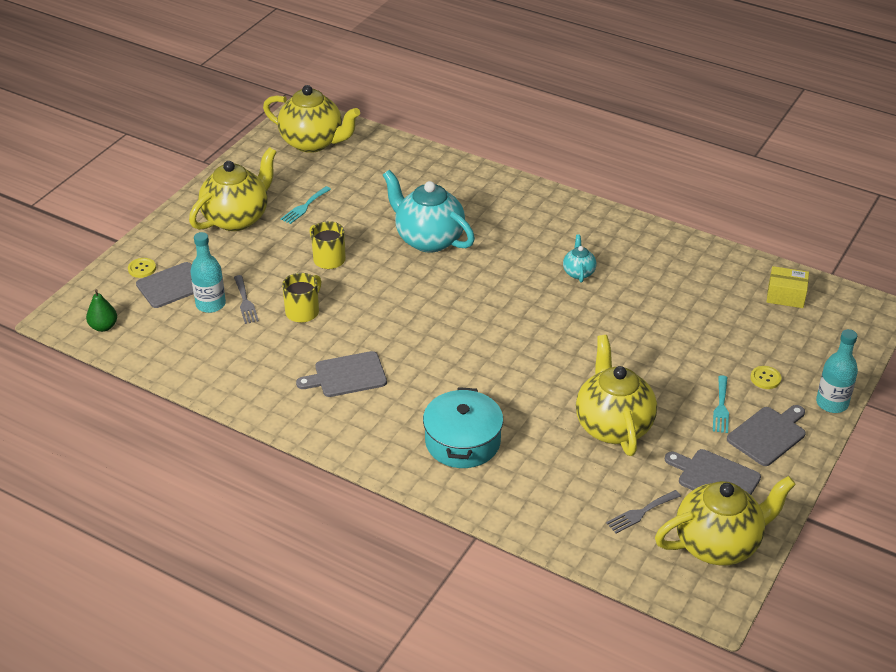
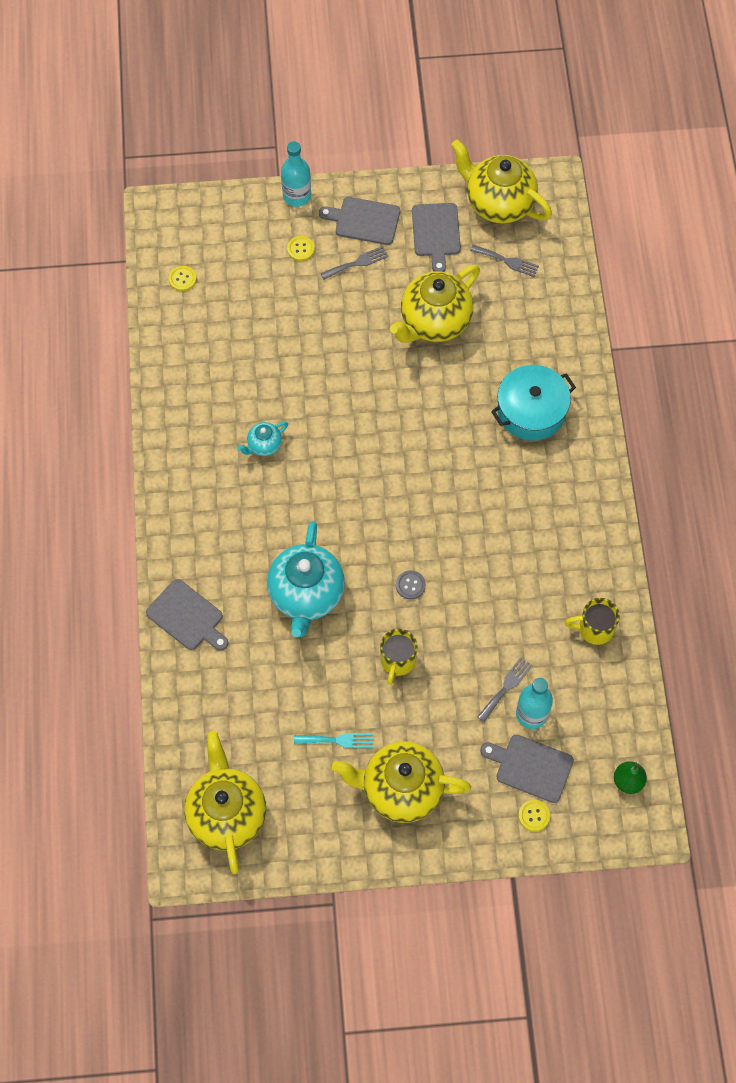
camera: 125 degrees left, 25 degrees up
yellow mug [282,273,321,323] -> yellow mug moved to [565,598,620,645]
grey cutting board [296,351,387,397] -> grey cutting board moved to [146,579,228,651]
turquoise fork [713,375,729,433] -> grey fork [320,246,389,280]
yellow box [766,266,809,308] -> yellow button [169,266,197,291]
none -> grey button [396,570,426,600]

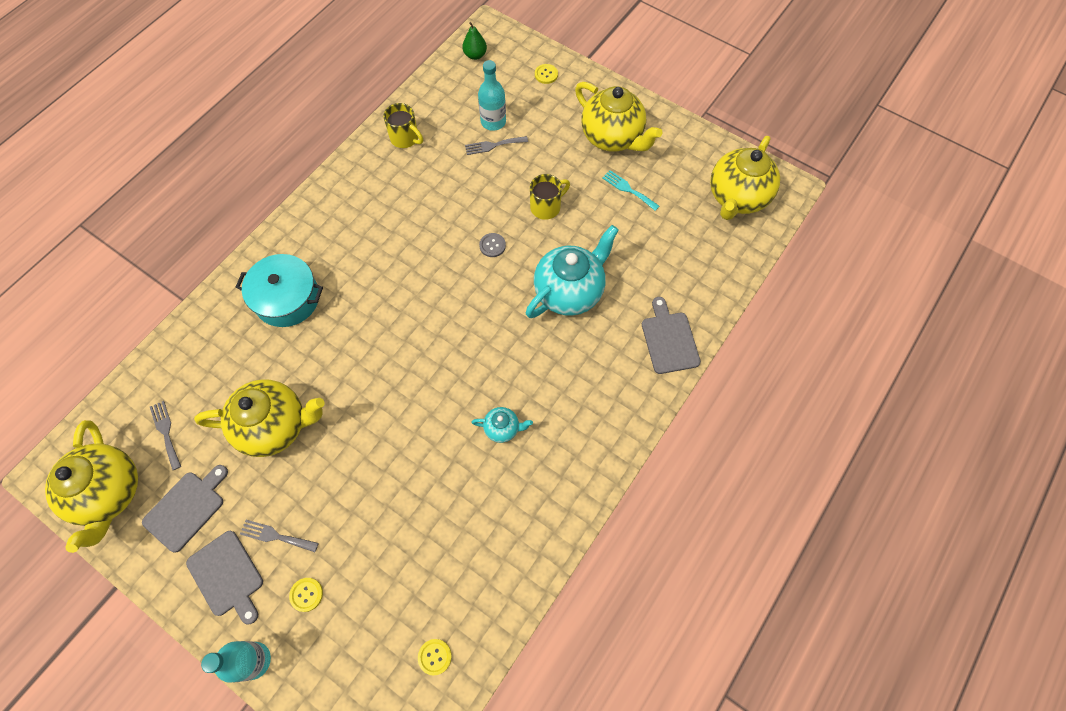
camera: 140 degrees left, 0 degrees up
grey cutting board [481,735,574,803] -> none

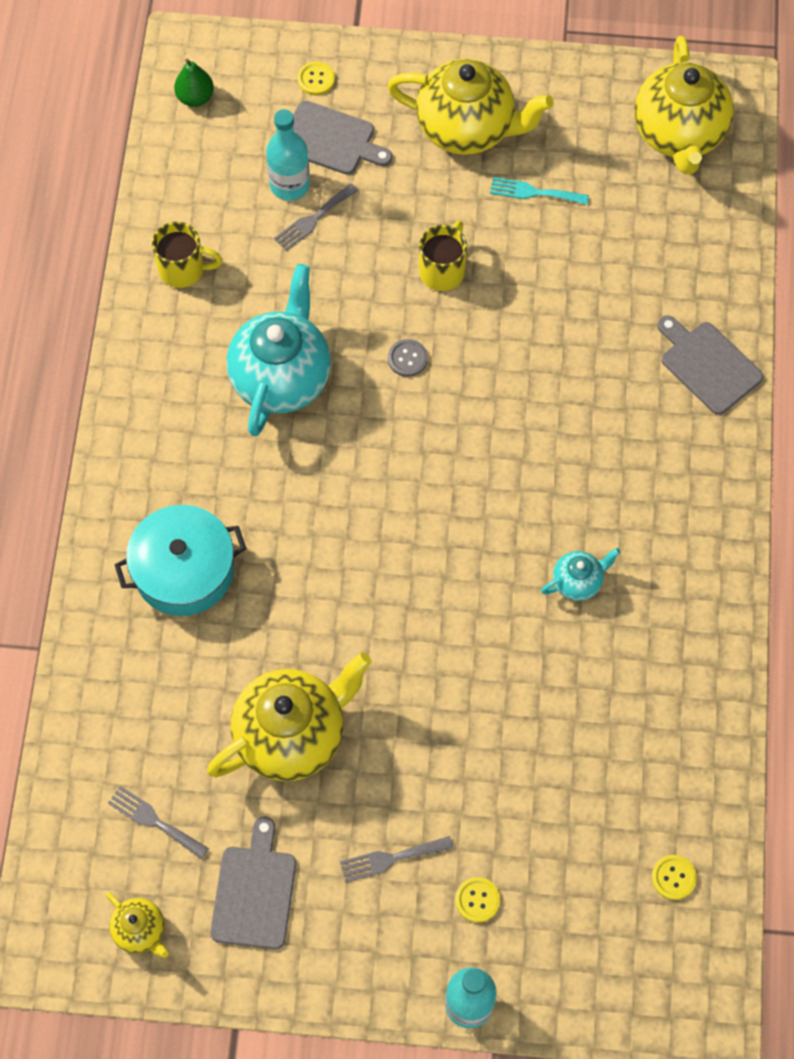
camera: 30 degrees left, 0 degrees up
yellow teapot [45,420,138,553] -> yellow teapot [106,892,168,958], size x0.47
grey cutting board [186,531,263,624] -> grey cutting board moved to [293,101,392,175]
turquoise teapot [526,225,619,318] -> turquoise teapot moved to [227,264,331,436]

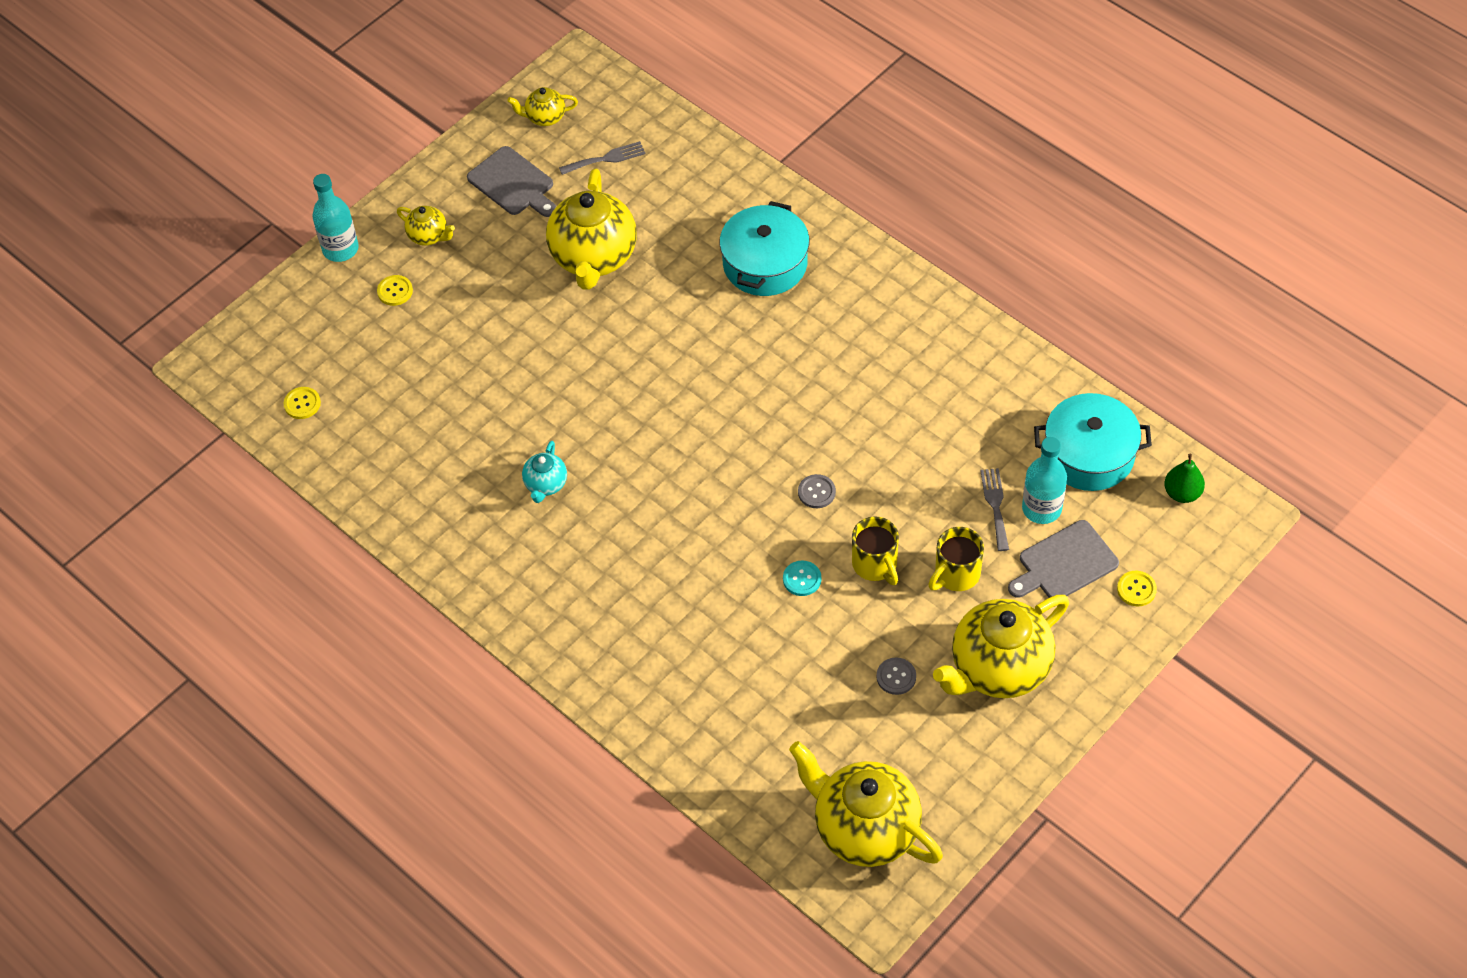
camera: 130 degrees right, 10 degrees down
yellow mug [152,222,223,288] -> yellow mug moved to [928,527,984,591]
turquoise teapot [227,264,331,436] -> none
grey fork [340,836,453,882] -> none
turquoise fork [490,177,589,205] -> grey button [876,658,916,695]
grey cutting board [657,315,763,415] -> none
none -> yellow teapot [397,206,455,246]
none -> turquoise button [783,561,821,596]
none -> turquoise pot [1034,393,1152,491]

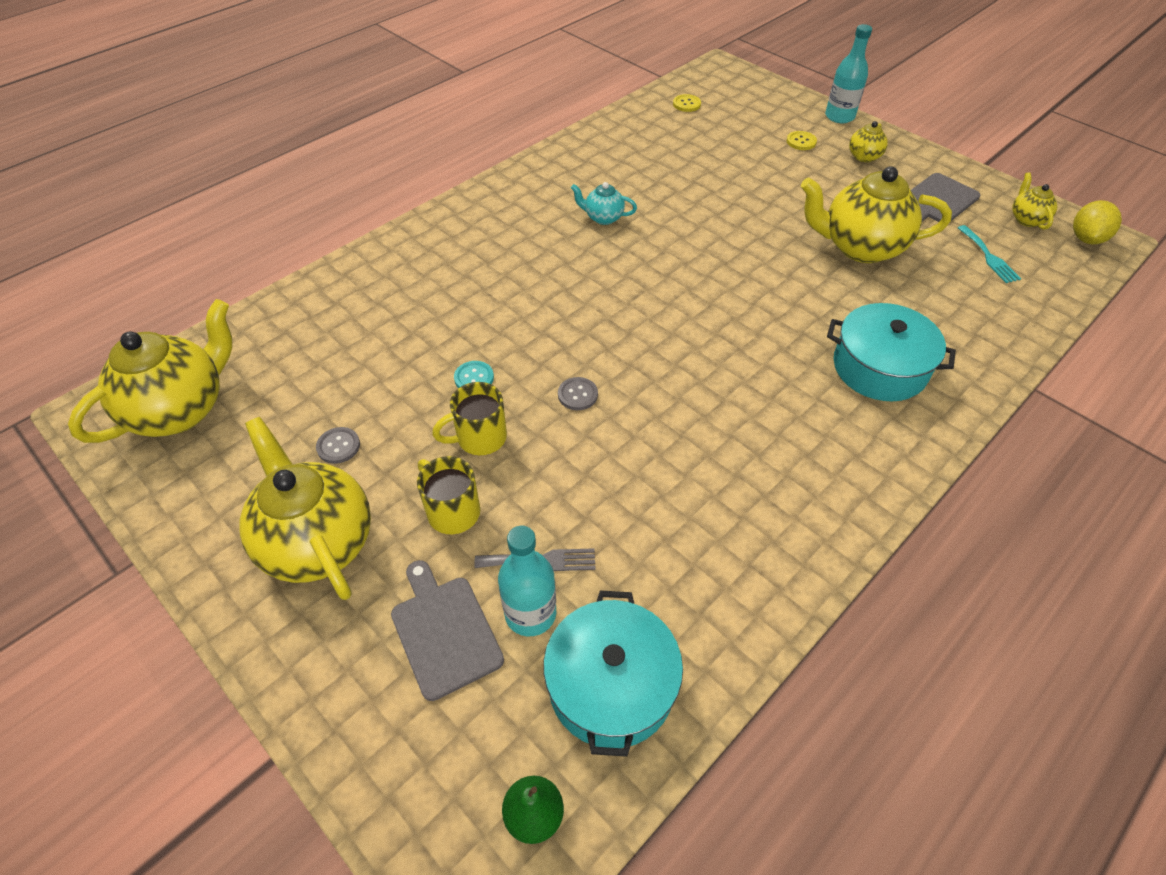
camera: 90 degrees right, 5 degrees down
grey fork [559,141,646,175] -> turquoise fork [958,225,1021,283]
yellow button [1117,571,1157,606] -> none
none -> yellow lemon [1073,200,1122,244]

